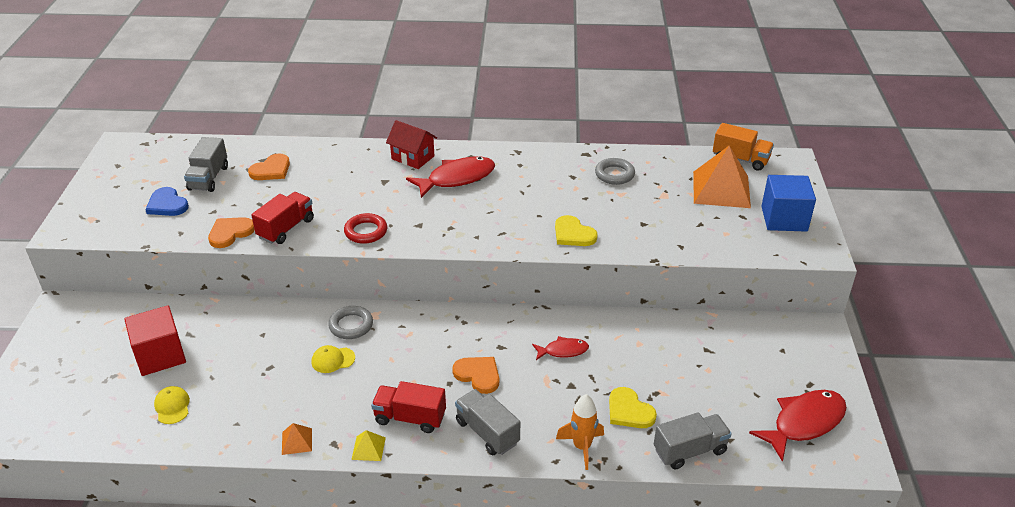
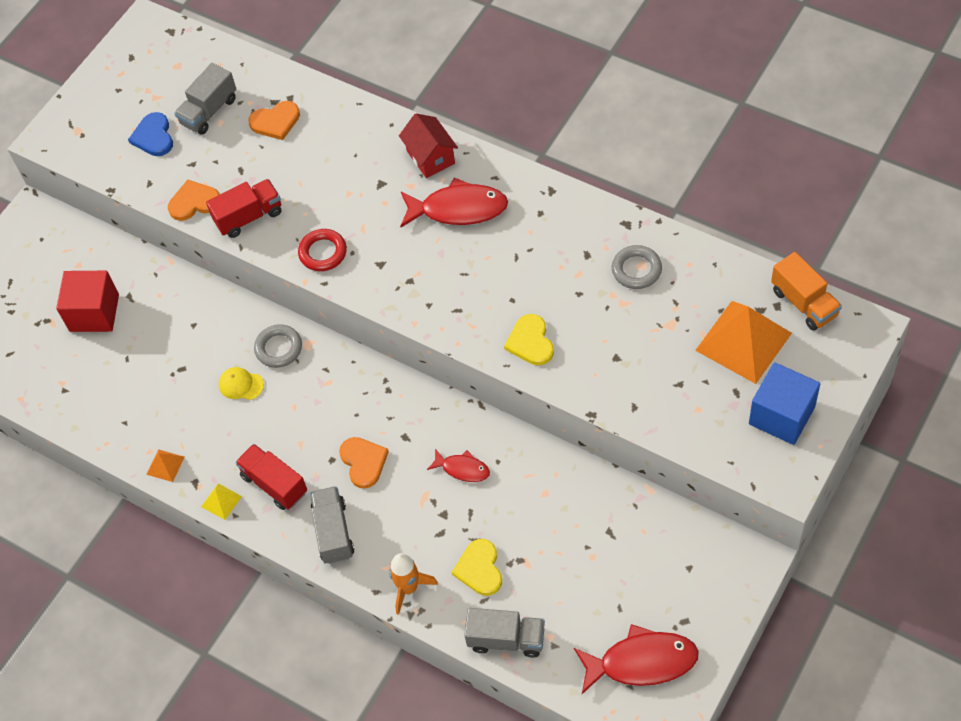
camera: 35 degrees right, 20 degrees up
yellow cap [154,386,190,424] -> none

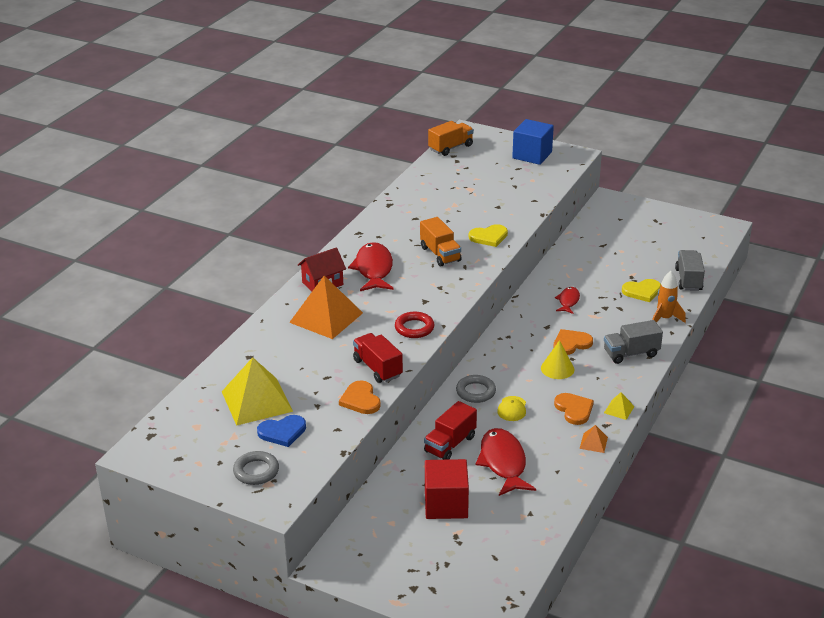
camera: 100 degrees left, 25 degrees down
grey truck [174,63,236,135] -> yellow pyramid [222,357,293,426]
red truck [235,444,307,510] -> red truck moved to [424,401,477,460]
orange heart [248,101,300,140] -> orange heart moved to [554,393,594,425]
red fish [574,624,699,694] -> red fish moved to [476,428,536,496]
grey ring [612,245,662,289] -> grey ring moved to [233,451,279,485]
orange pyramid [695,301,792,384] -> orange pyramid moved to [289,276,363,339]
none -> orange truck [420,217,461,267]
none -> yellow cone [541,340,574,379]

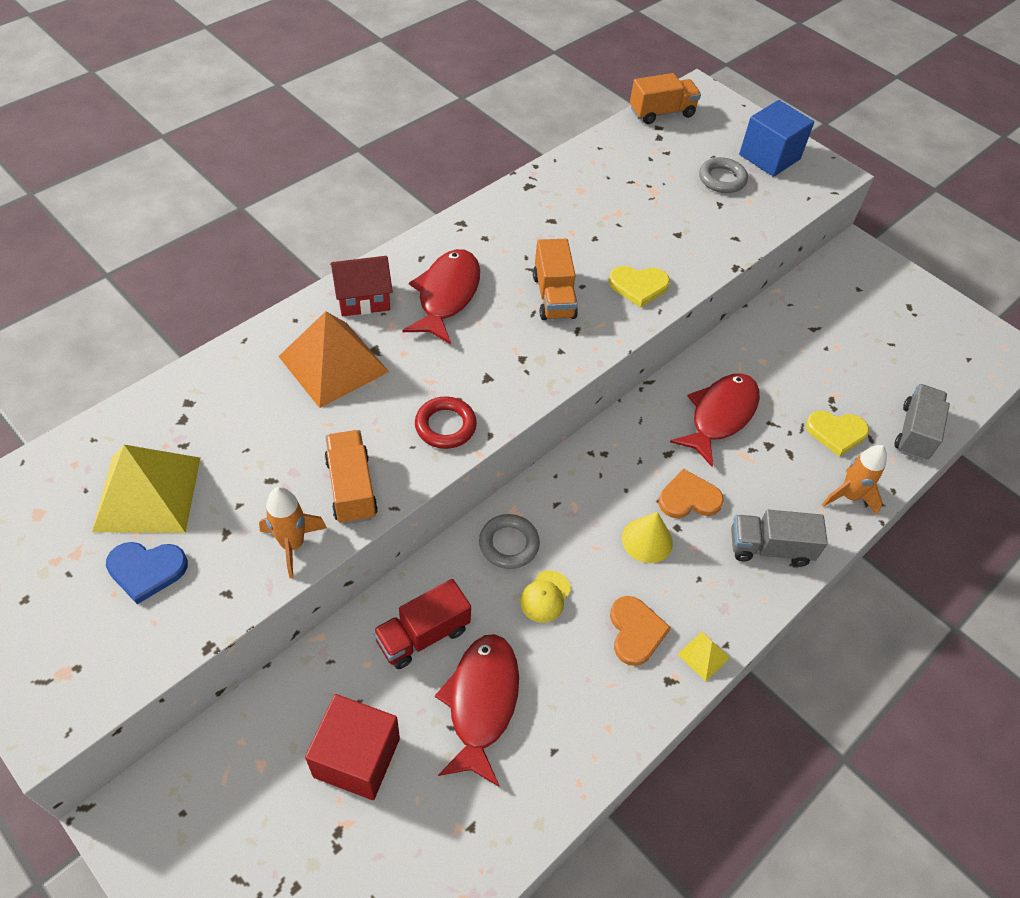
camera: 15 degrees right, 20 degrees up
grey ring [233,451,279,485] -> grey ring moved to [699,157,748,193]
orange heart [339,381,381,414] -> orange rocket [259,487,327,578]
red truck [353,333,403,383] -> orange truck [325,430,378,524]
red fish [555,287,580,314] -> red fish [670,373,760,467], size x1.82
orange pyramid [580,425,608,453] -> none

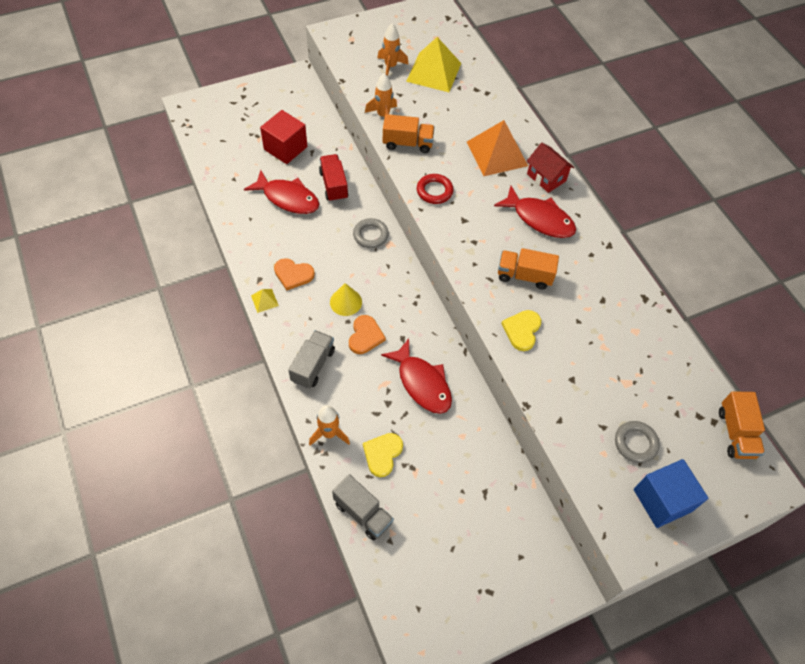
camera: 110 degrees right, 5 degrees up
blue heart [106,542,188,604] -> orange rocket [378,23,409,76]
red house [330,256,393,316] -> red house turned 45 degrees counterclockwise [527,143,574,193]
yellow cap [520,570,571,623] -> none

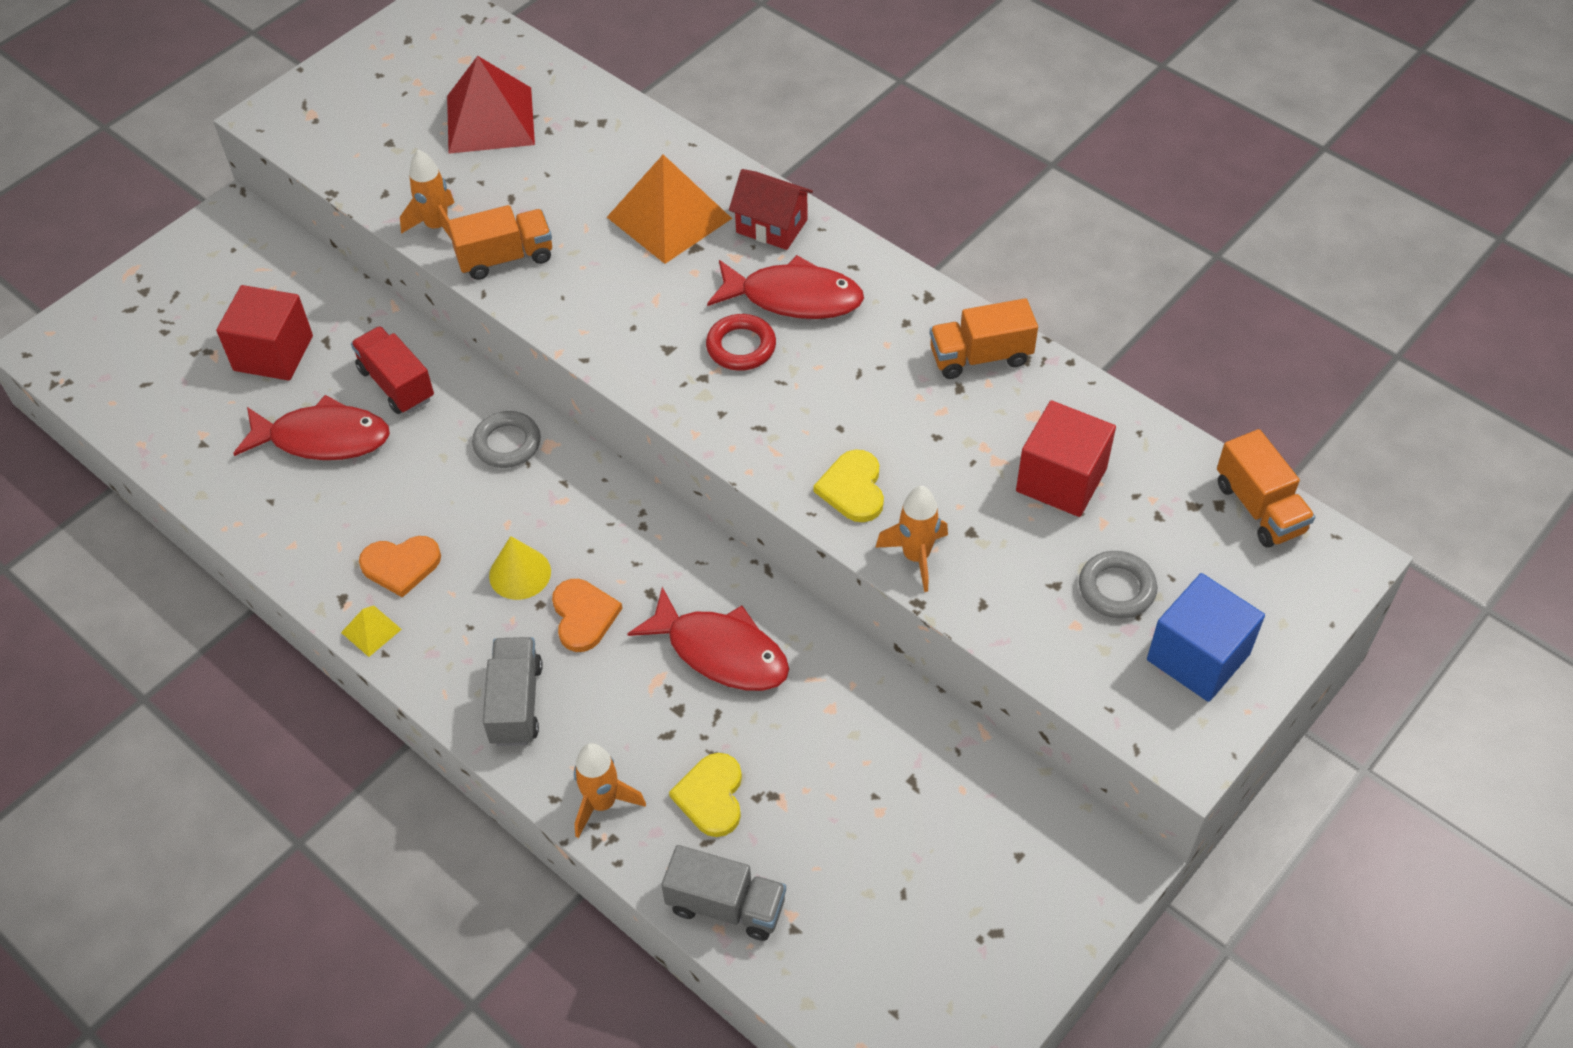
camera: 20 degrees left, 5 degrees down
orange rocket [378,23,409,76] -> orange rocket moved to [875,486,948,592]
yellow pyramid [406,37,461,92] -> red pyramid [447,56,535,154]
red ring [417,174,453,204] -> red ring moved to [706,314,776,371]
orange truck [498,248,559,289] -> orange truck moved to [930,298,1038,379]
none -> red cube [1016,400,1116,517]

